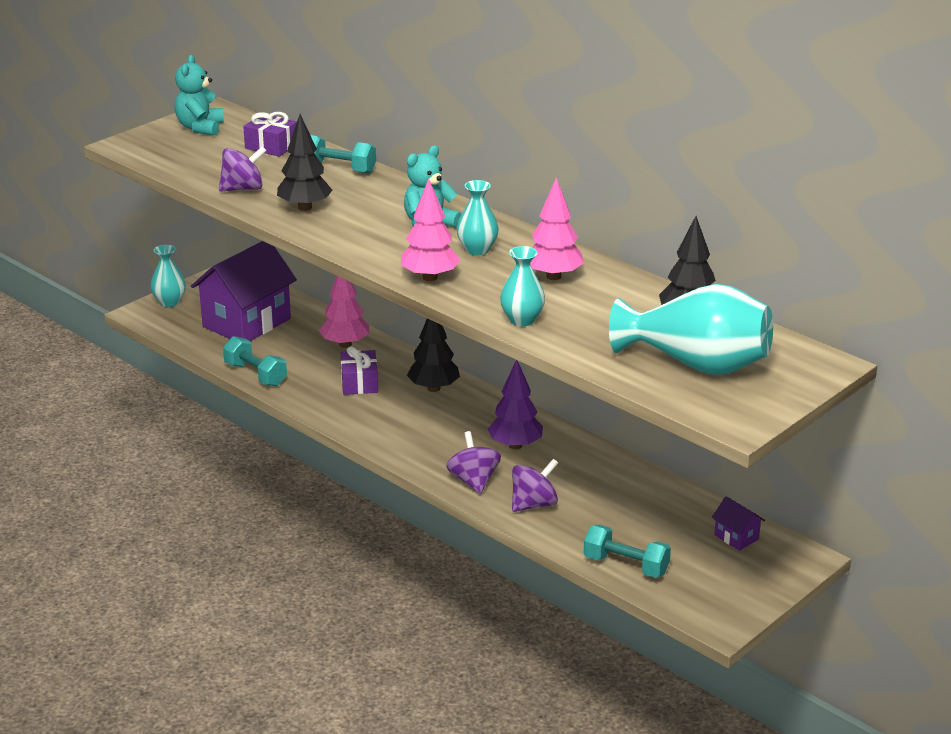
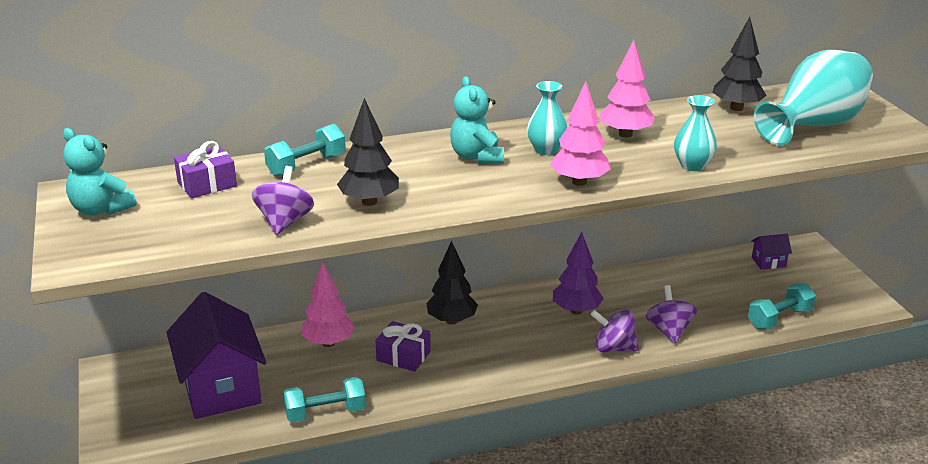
camera: 60 degrees left, 0 degrees up
turquoise vase [150,245,186,307] -> none

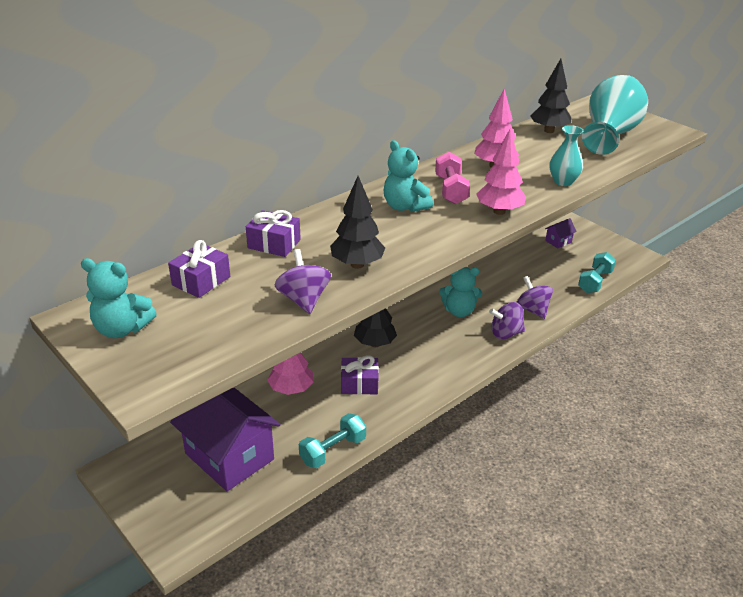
camera: 25 degrees left, 5 degrees up
turquoise dumbbell [264,124,346,177] -> purple gift [246,210,301,257]
turquoise vase [527,81,567,155] -> pink dumbbell [435,152,470,204]
purple tree [553,232,604,315] -> turquoise teddy bear [439,267,482,317]

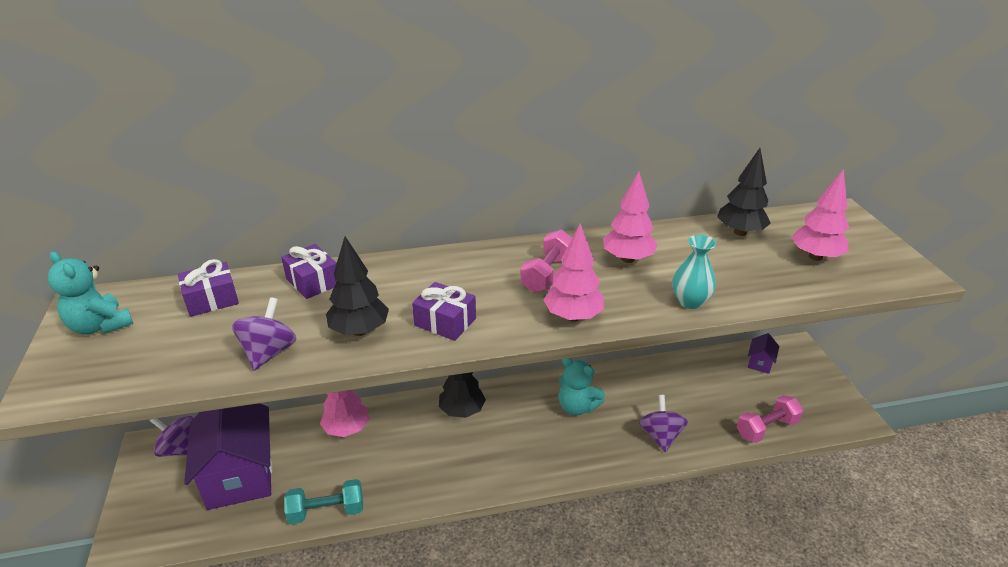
camera: 30 degrees right, 0 degrees up
purple gift [341,355,379,395] -> purple gift moved to [412,282,476,341]
turquoise teddy bear [384,140,433,212] -> none
purple spinning top [489,302,525,339] -> purple spinning top moved to [150,416,193,457]
purple house [545,218,577,248] -> purple house turned 60 degrees counterclockwise [748,333,779,374]
turquoise dumbbell [578,252,616,293] -> pink dumbbell [737,395,803,443]
turquoise vase [582,75,648,155] -> pink tree [792,169,849,261]

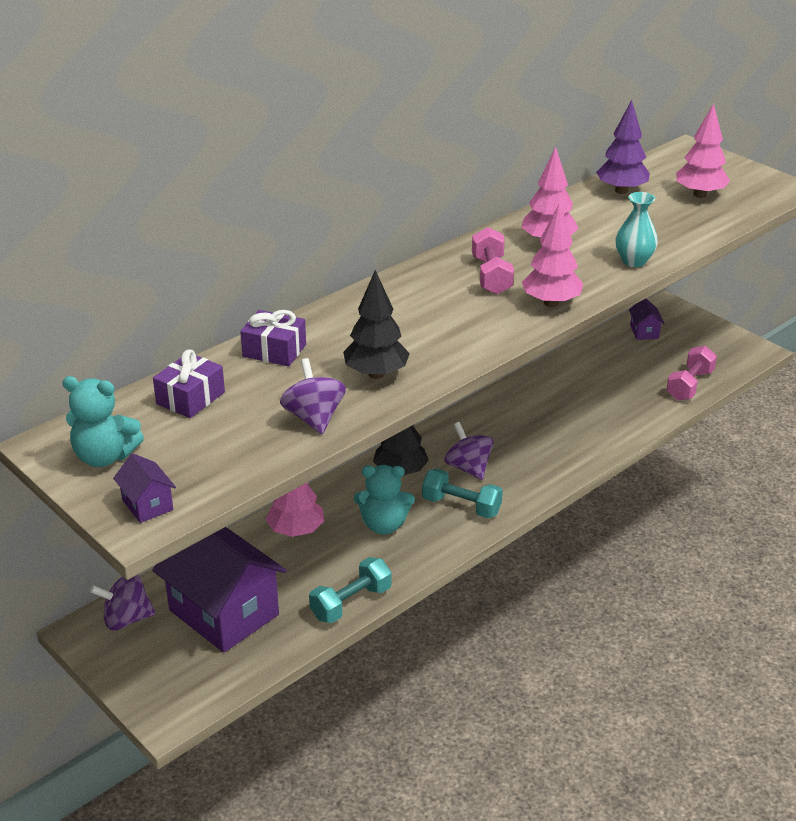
camera: 30 degrees left, 0 degrees up
purple gift [412,282,476,341] -> none
turquoise teddy bear [559,358,605,416] -> turquoise teddy bear moved to [354,465,415,535]
purple spinning top [639,395,688,452] -> purple spinning top moved to [444,422,494,480]
black tree [717,148,771,236] -> purple tree [596,100,650,194]
none -> purple house [113,453,176,523]
none -> turquoise dumbbell [422,468,503,518]

